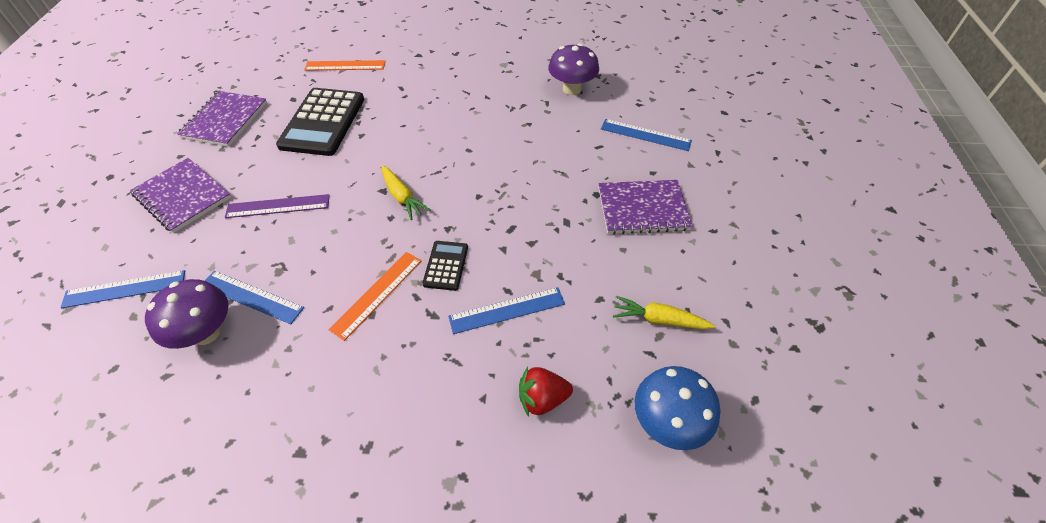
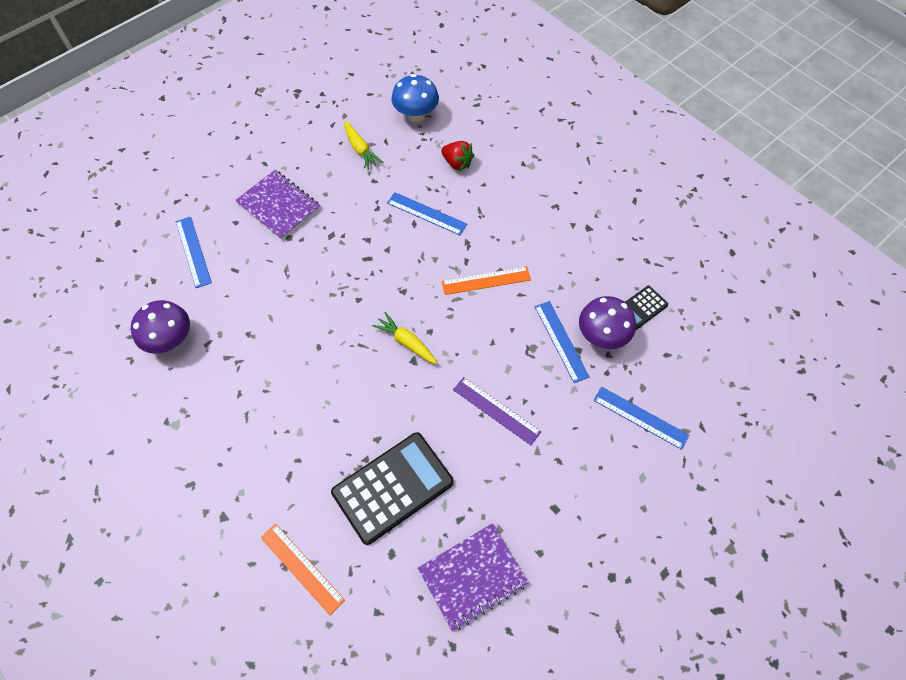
camera: 135 degrees left, 10 degrees up
purple notebook [130,158,231,233] -> none
yellow carrot [381,166,430,220] -> yellow carrot turned 60 degrees counterclockwise [372,312,437,364]
black calculator [422,241,468,291] -> black calculator moved to [625,286,668,330]

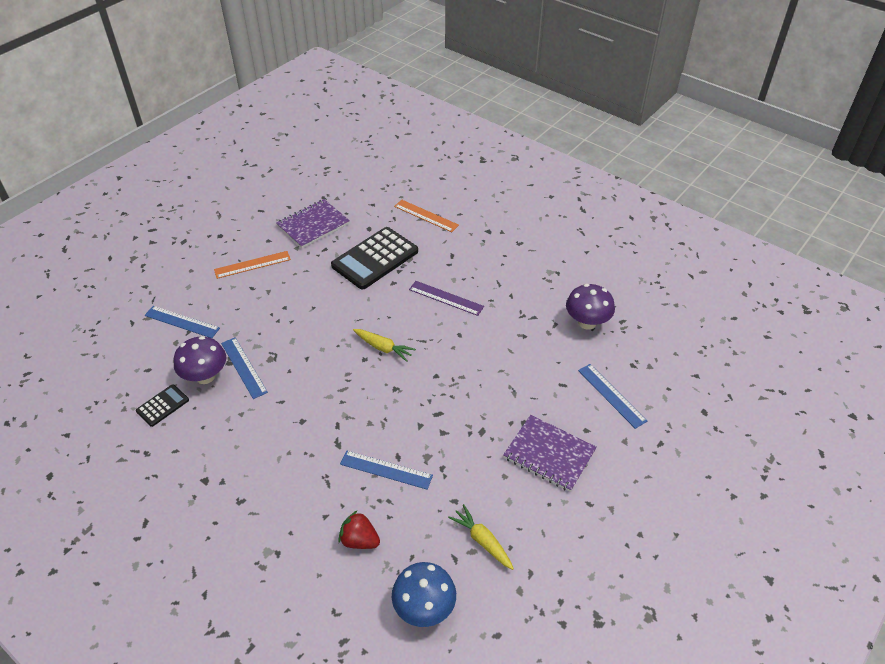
camera: 170 degrees right, 15 degrees down
orange ruler [442,266,531,295] -> orange ruler moved to [214,251,291,279]
purple ruler [453,377,541,445] -> purple ruler moved to [409,281,484,316]

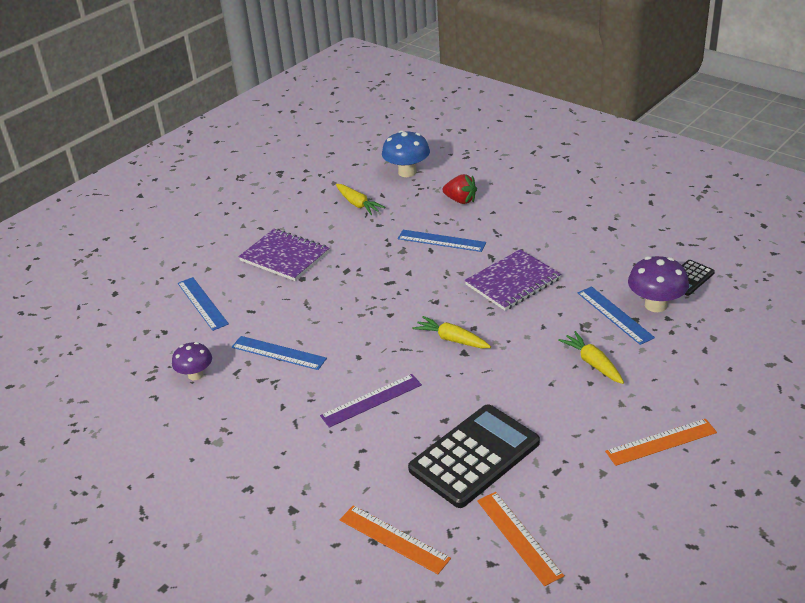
camera: 175 degrees left, 10 degrees down
blue ruler [145,306,220,338] -> blue ruler moved to [232,336,327,370]
purple notebook [276,199,350,248] -> purple notebook moved to [465,249,562,311]
purple ruler [409,281,484,316] -> purple ruler turned 60 degrees counterclockwise [320,374,422,428]
purple mushroom [566,284,615,329] -> purple mushroom [172,342,212,380], size x0.66
none -> orange ruler [477,492,564,586]
none -> yellow carrot [558,331,624,384]

